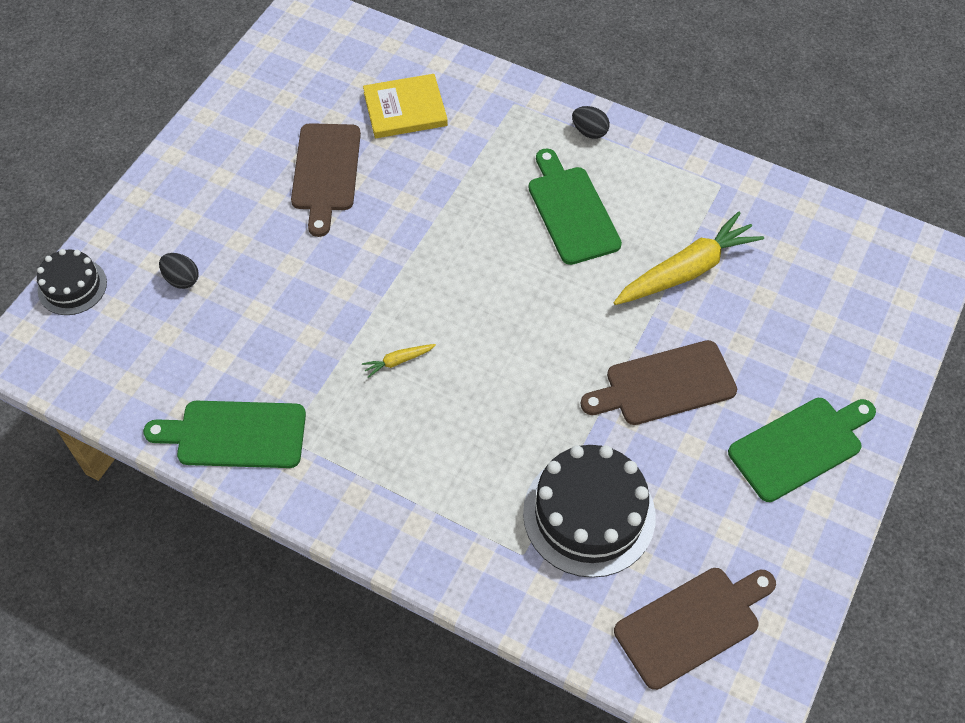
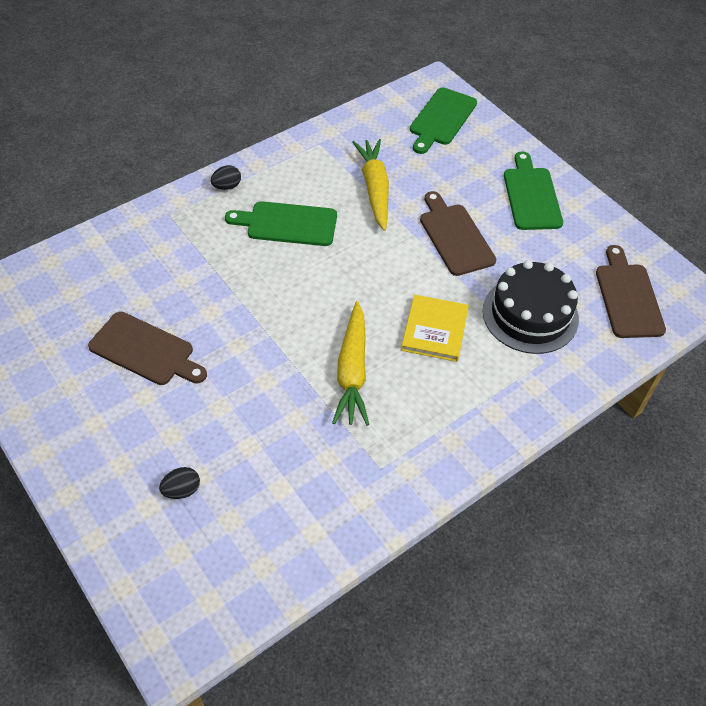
camera: 65 degrees left, 5 degrees down
black cake [37,249,107,315] -> none
green cutting board [143,401,306,468] -> green cutting board moved to [410,87,477,154]
yellow carrot [362,344,436,378] -> yellow carrot [332,301,369,426], size x2.38
yellow book [363,74,448,138] -> yellow book moved to [401,294,469,362]
brown cutting board [580,340,737,425] -> brown cutting board turned 150 degrees clockwise [420,191,496,276]

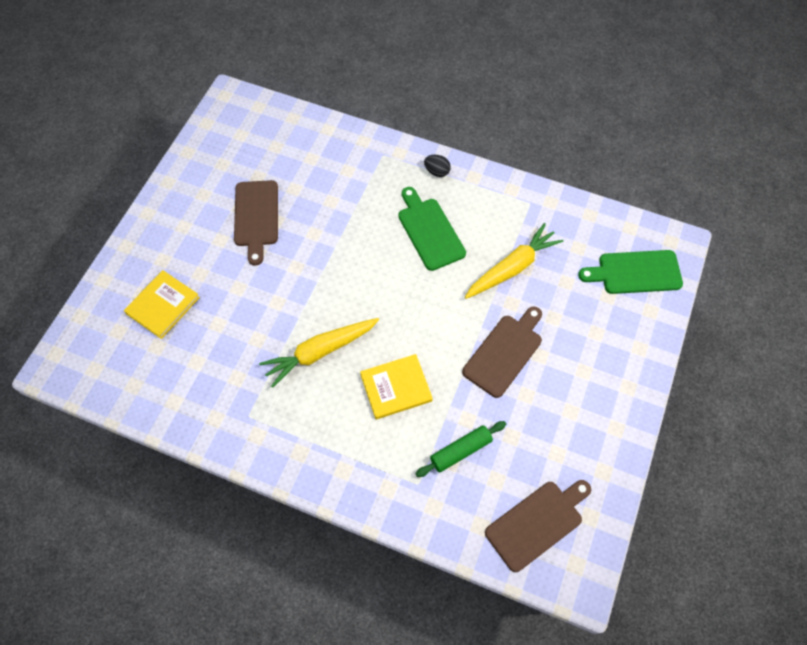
camera: 60 degrees right, 10 degrees up
black egg [159,467,200,499] -> yellow book [124,270,200,339]
black cake [483,260,579,354] -> green rolling pin [416,421,506,477]
green cutting board [504,151,563,230] -> none

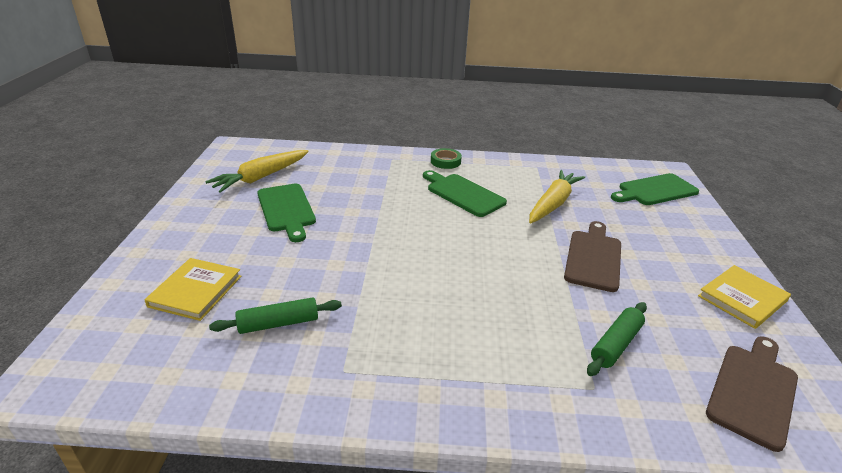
camera: 20 degrees left, 30 degrees down
brown cutting board [234,180,278,266] -> green cutting board [257,184,316,242]
yellow carrot [259,318,379,388] -> yellow carrot moved to [205,150,309,193]
yellow book [360,354,433,419] -> yellow book moved to [698,265,791,329]
black egg [424,155,451,177] -> green tape [431,148,462,169]
none -> green rolling pin [209,297,342,334]

